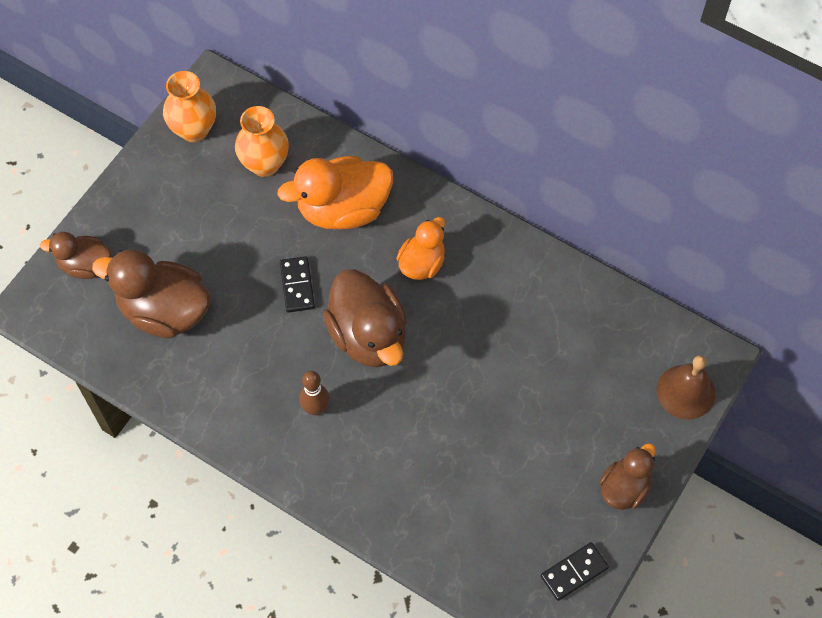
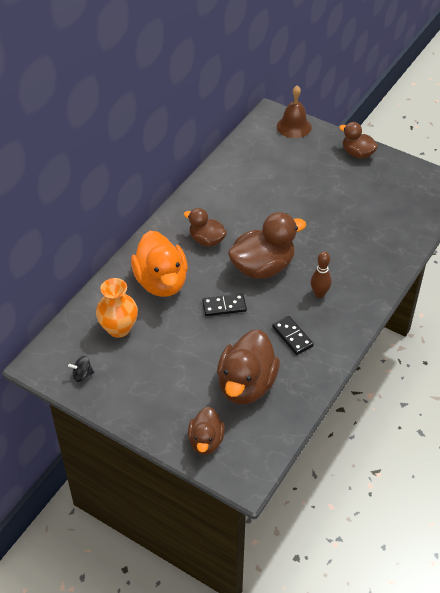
camera: 90 degrees left, 15 degrees down
orange vase [163,71,216,142] -> black spinning top [68,356,94,382]
orange duck [396,217,445,280] -> brown duck [184,208,227,247]
black domino [541,542,609,601] -> black domino moved to [272,316,314,355]

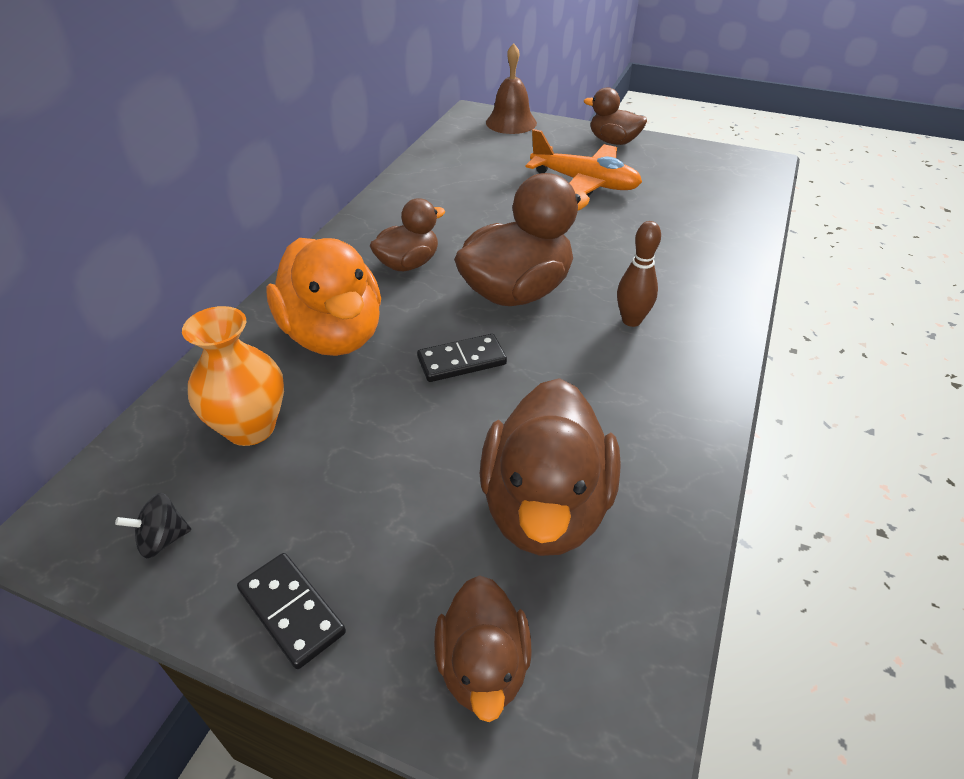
camera: 10 degrees left, 5 degrees down
brown duck [184,208,227,247] -> brown duck turned 120 degrees clockwise [370,198,445,271]
black domino [272,316,314,355] -> black domino moved to [237,553,346,669]
none -> orange plane [526,129,642,196]

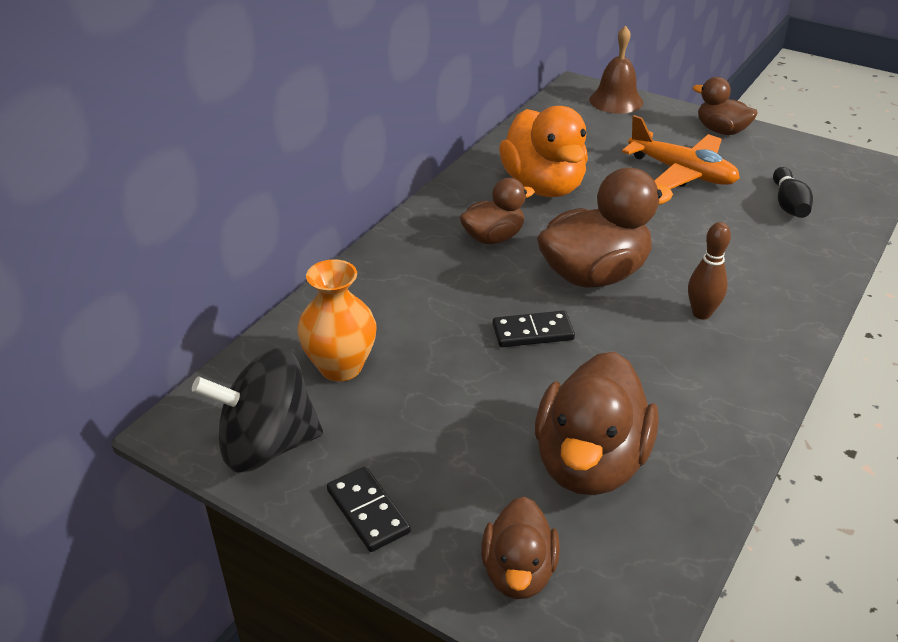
camera: 10 degrees right, 5 degrees down
black spinning top [115,493,192,559] -> black spinning top [192,348,323,473], size x2.43
orange duck [267,238,381,356] -> orange duck moved to [499,106,588,197]
none -> black bowling pin [773,167,813,218]

